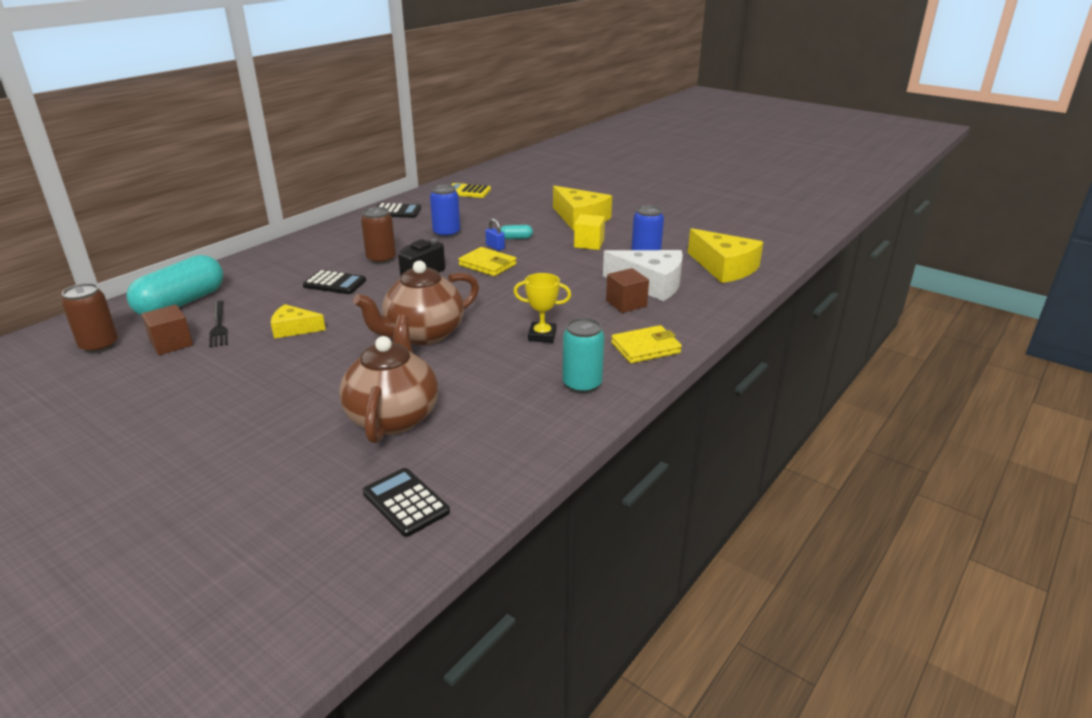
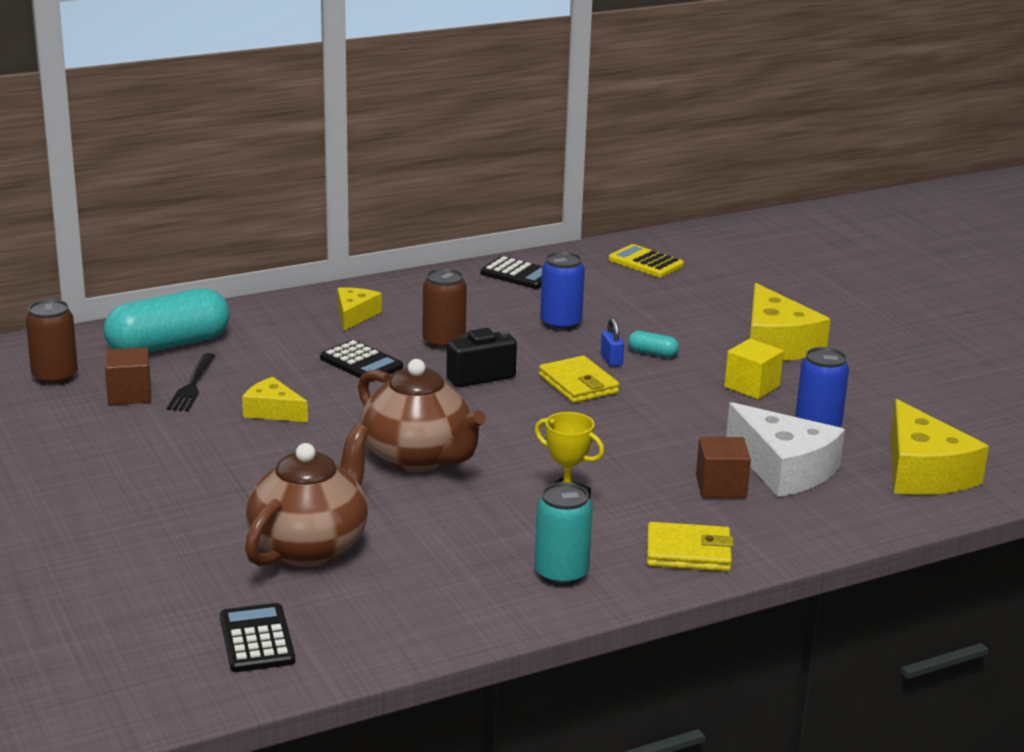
camera: 25 degrees right, 5 degrees down
brown teapot [353,261,479,345] -> brown teapot turned 120 degrees counterclockwise [358,359,486,472]
none -> yellow cheese [337,287,382,331]

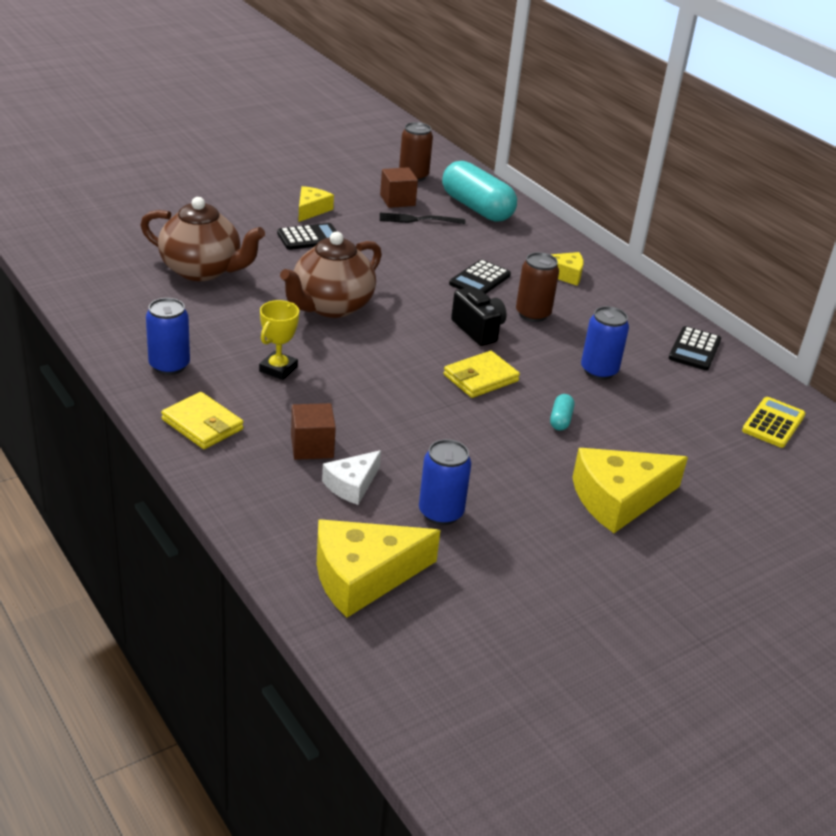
camera: 80 degrees right, 10 degrees up
black calculator [220,603,295,672] -> black calculator moved to [277,223,337,250]
yellow cheese [242,377,308,422] -> yellow cheese moved to [298,186,334,222]
turquoise can [534,482,593,586] -> blue can [146,298,190,375]
blue padlock [601,318,624,367] -> none
yellow wallet [647,522,734,571] -> yellow wallet turned 45 degrees counterclockwise [161,392,244,449]
yellow cube [724,339,784,399] -> none
white cheese [726,402,845,497] -> white cheese [322,450,381,505], size x0.57

